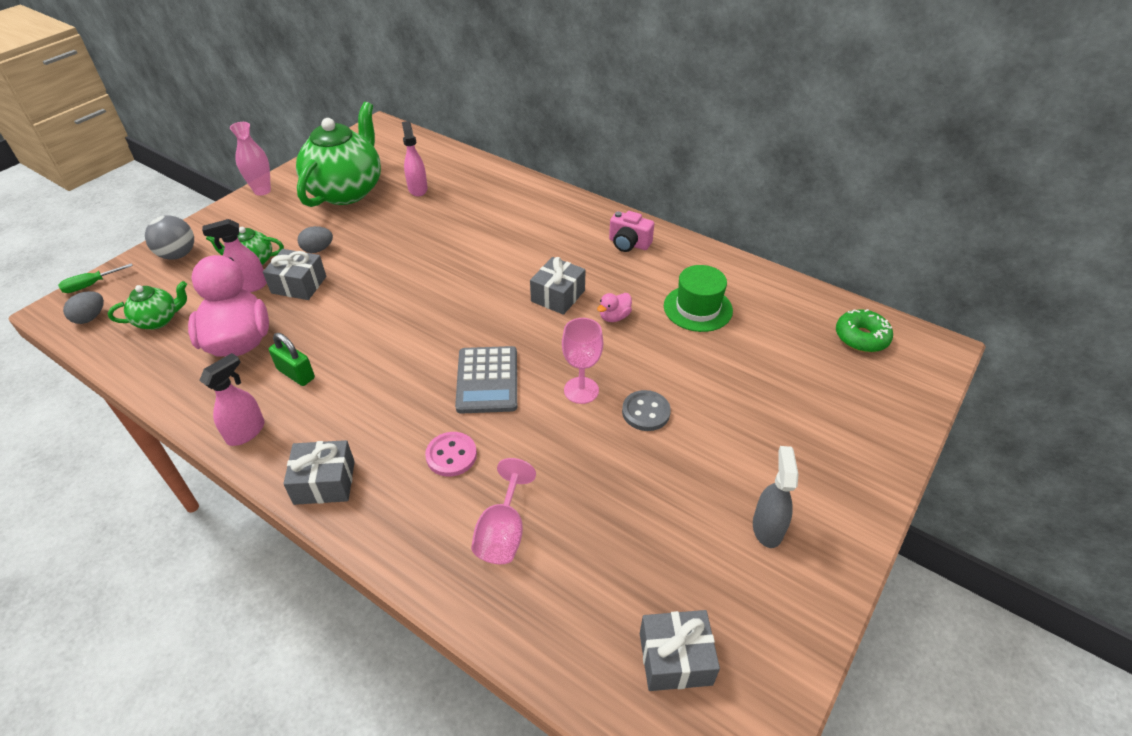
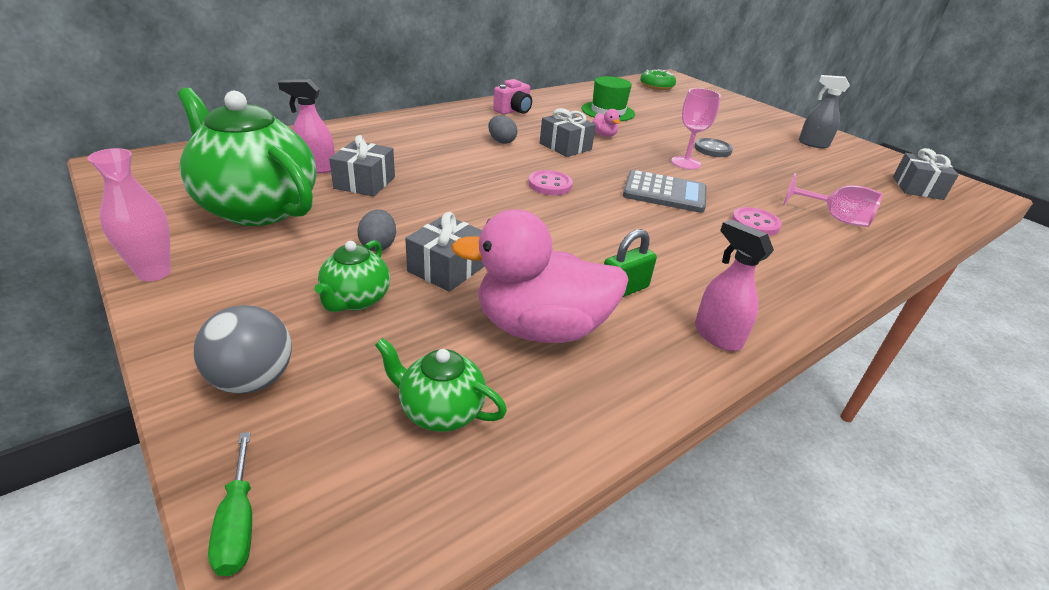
camera: 75 degrees left, 10 degrees down
grey egg [63,291,104,324] -> grey egg moved to [488,115,518,144]
green teapot [108,281,187,330] -> green teapot turned 60 degrees counterclockwise [375,338,507,432]
pink spray bottle [202,219,267,292] -> none
grey gift [283,440,355,505] -> grey gift moved to [329,135,395,197]
none -> pink button [528,170,573,195]

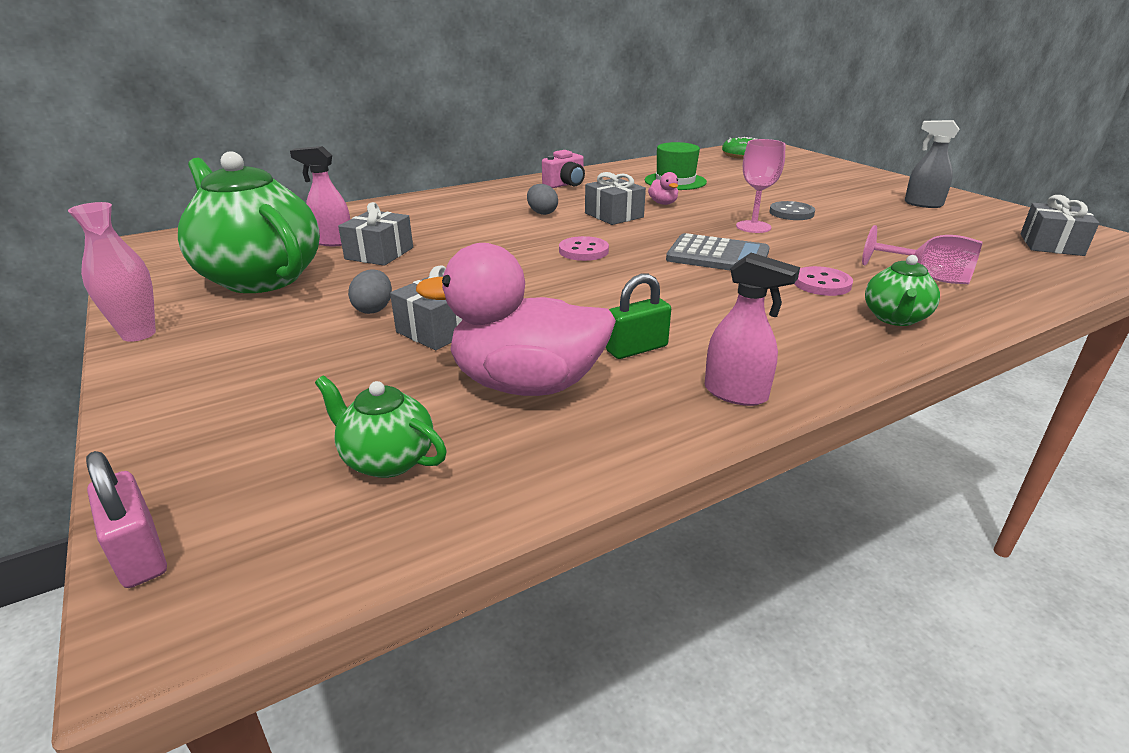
camera: 10 degrees right, 5 degrees down
grey ball [194,305,292,394] -> none
green screwdriver [208,432,252,576] -> pink padlock [86,451,167,588]
green teapot [314,240,390,312] -> green teapot moved to [865,255,940,326]
pink spray bottle [695,219,774,351] -> pink spray bottle turned 150 degrees clockwise [705,253,800,406]

